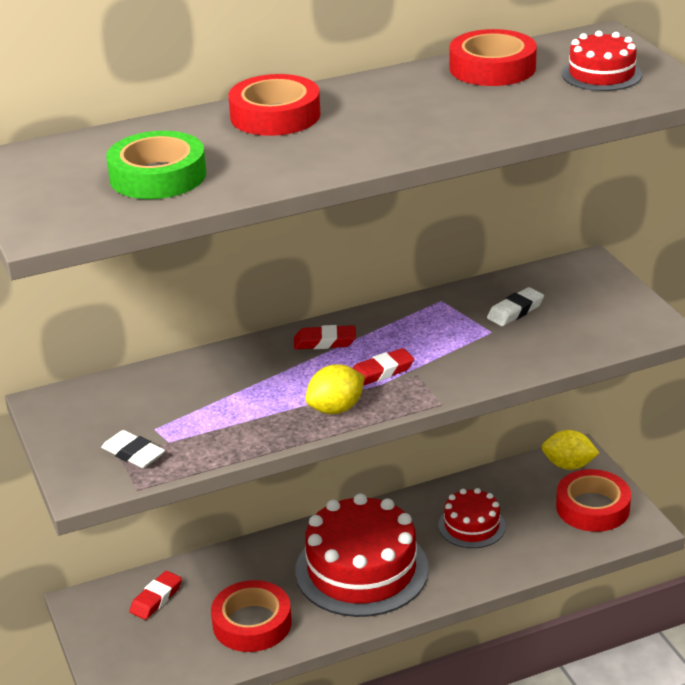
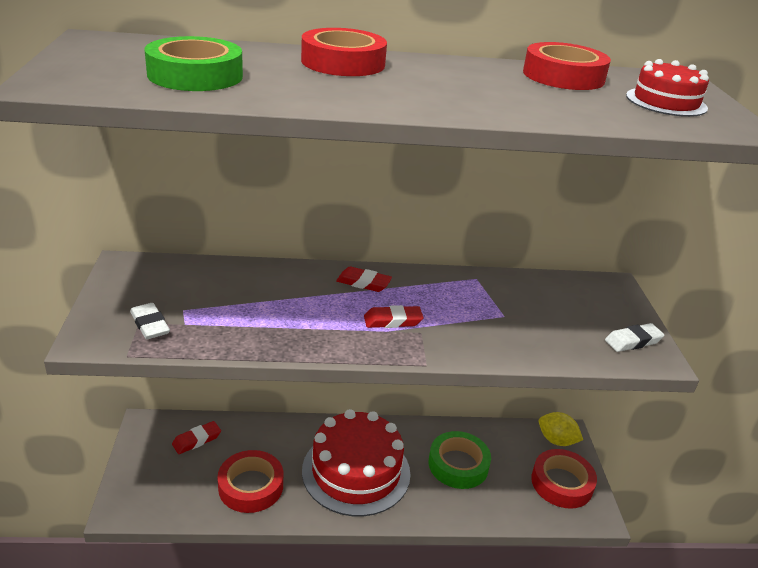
camera: 15 degrees right, 0 degrees up
yellow lemon [305,364,365,414] -> none
red cake [438,488,506,548] -> green tape [428,431,491,489]
white eraser [487,287,544,326] -> white eraser moved to [605,323,664,352]

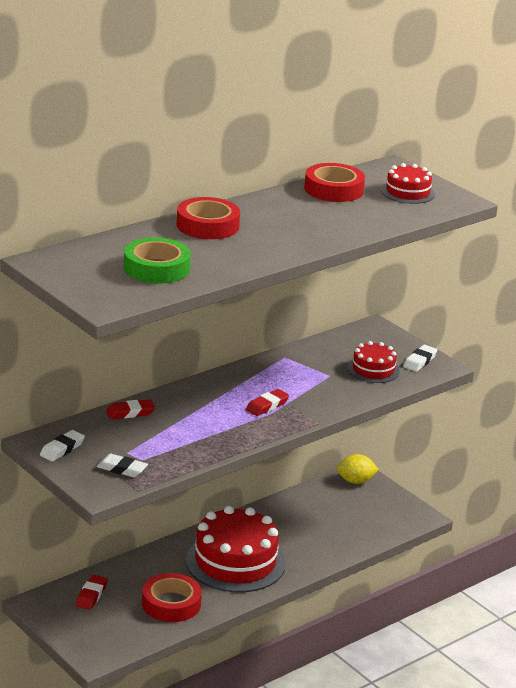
camera: 35 degrees left, 5 degrees down
red eraser [336,267,392,292] -> red eraser moved to [106,399,155,419]
green tape [428,431,491,489] -> none
red tape [531,449,597,509] -> none
none -> white eraser [40,430,85,461]
none -> red cake [348,341,400,383]

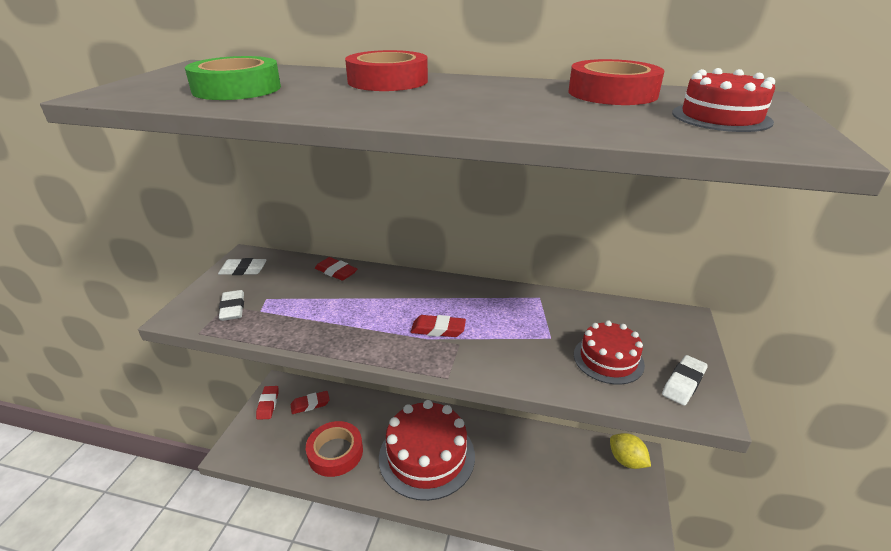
camera: 55 degrees right, 5 degrees up
white eraser [403,345,437,372] -> white eraser turned 45 degrees counterclockwise [662,355,708,406]
none -> red eraser [256,386,278,420]

